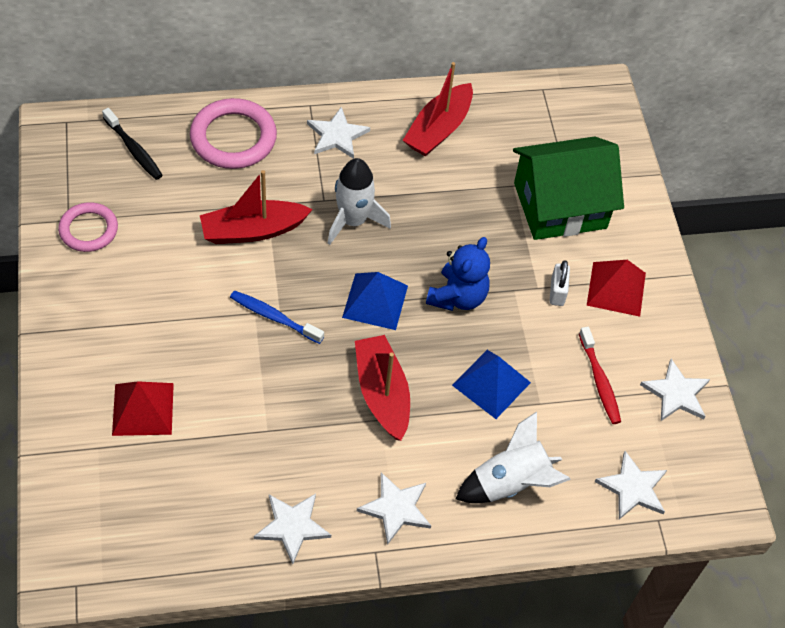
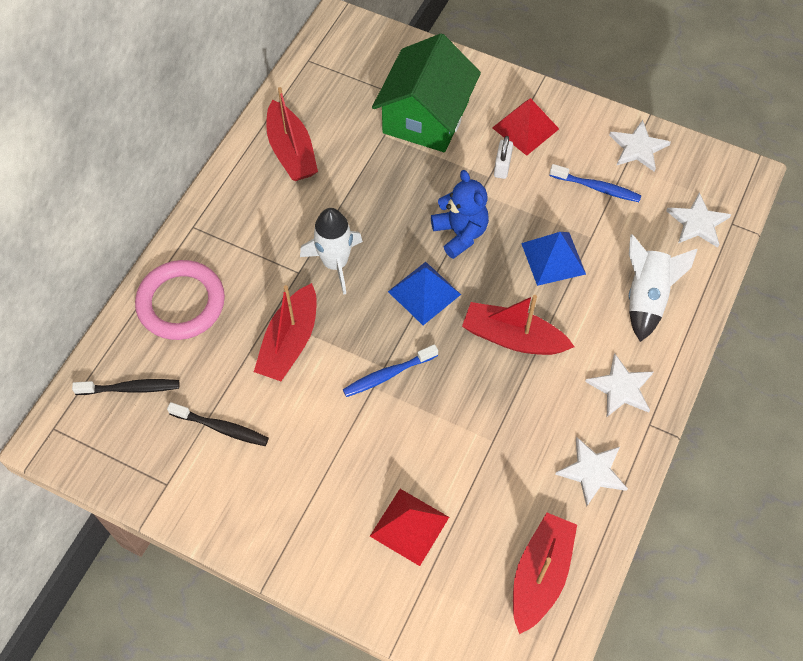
camera: 50 degrees left, 5 degrees up
pink ring [58,202,118,252] -> none
white star [307,107,370,159] -> none
white padlock [550,260,570,306] -> white padlock turned 60 degrees clockwise [494,136,513,179]
red toothbrush [579,327,621,424] -> blue toothbrush [549,164,642,202]
none -> black toothbrush [167,402,269,446]
none -> red boat [513,513,577,634]

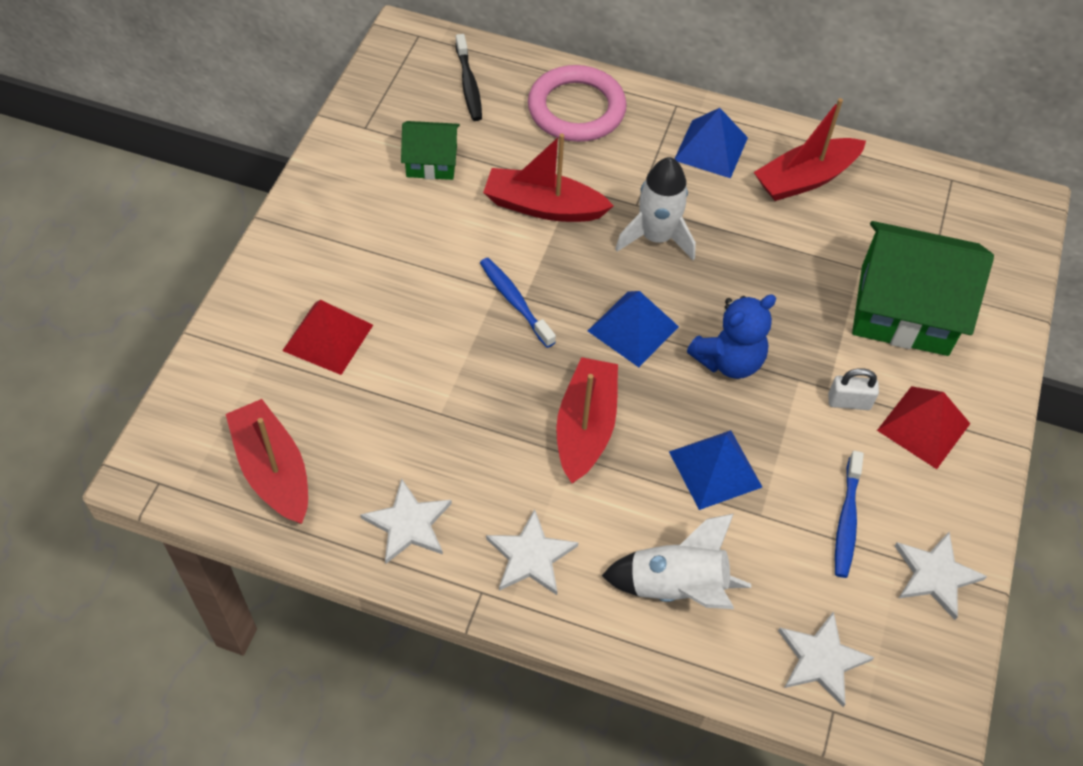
camera: 80 degrees right, 5 degrees down
black toothbrush [167,402,269,446] -> green house [401,121,460,180]
red boat [513,513,577,634] -> red boat turned 135 degrees counterclockwise [226,399,308,524]
none -> blue pyramid [675,108,748,178]

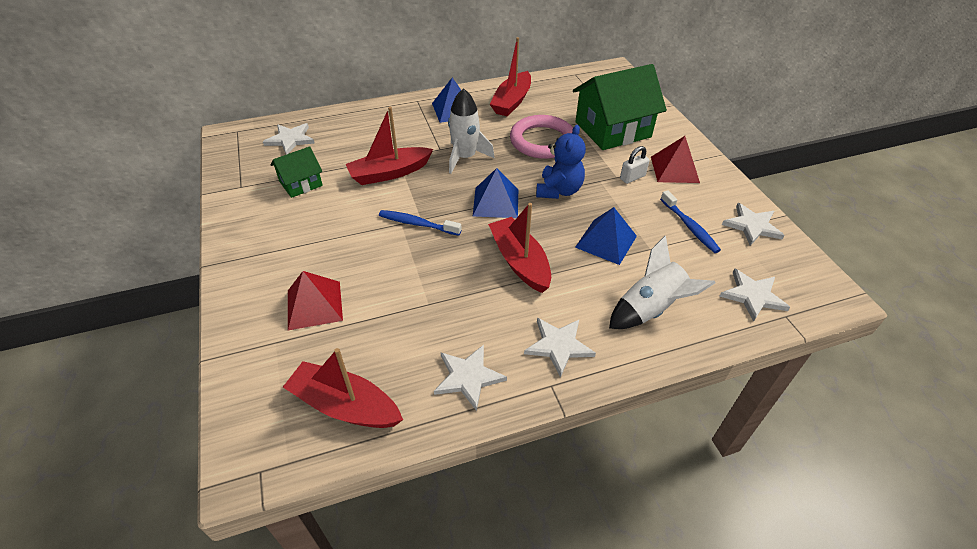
camera: 35 degrees left, 10 degrees down
black toothbrush [456,34,482,121] -> white star [263,123,315,155]
pink ring [528,65,627,142] -> pink ring moved to [510,115,573,159]

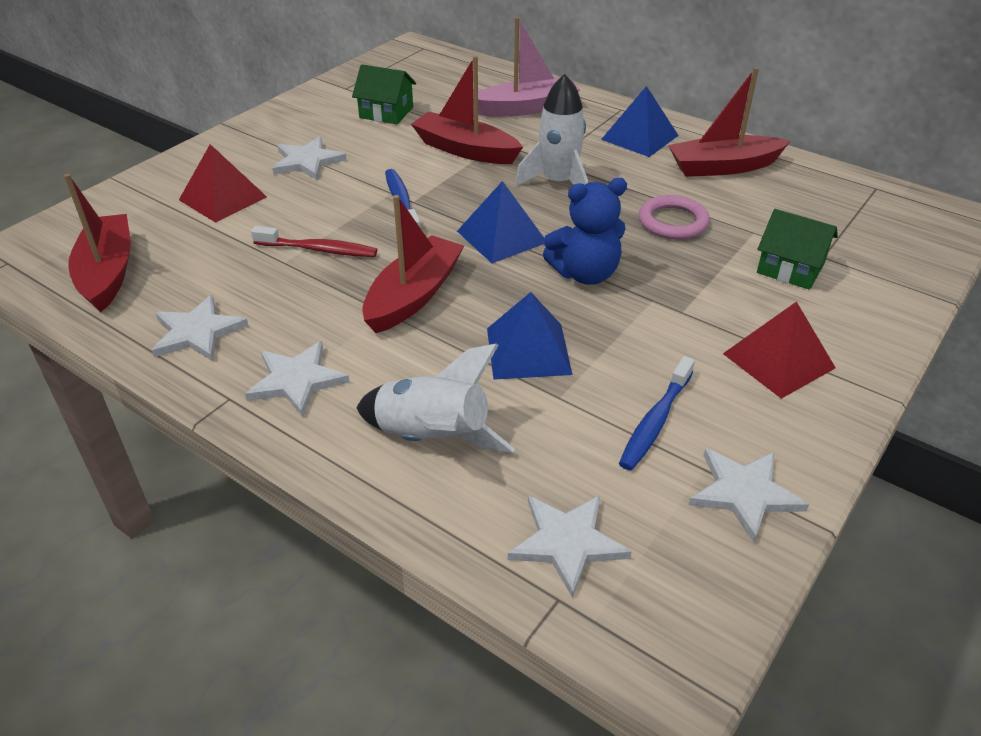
camera: 55 degrees right, 5 degrees down
white star [263,123,315,155] -> white star moved to [272,137,347,180]
pink ring [510,115,573,159] -> pink ring [639,195,710,239], size x0.64
green house [573,64,667,150] -> green house [757,209,838,290], size x0.52
white padlock [620,146,650,184] -> none
none -> red toothbrush [251,226,377,257]
none -> pink boat [473,17,580,117]

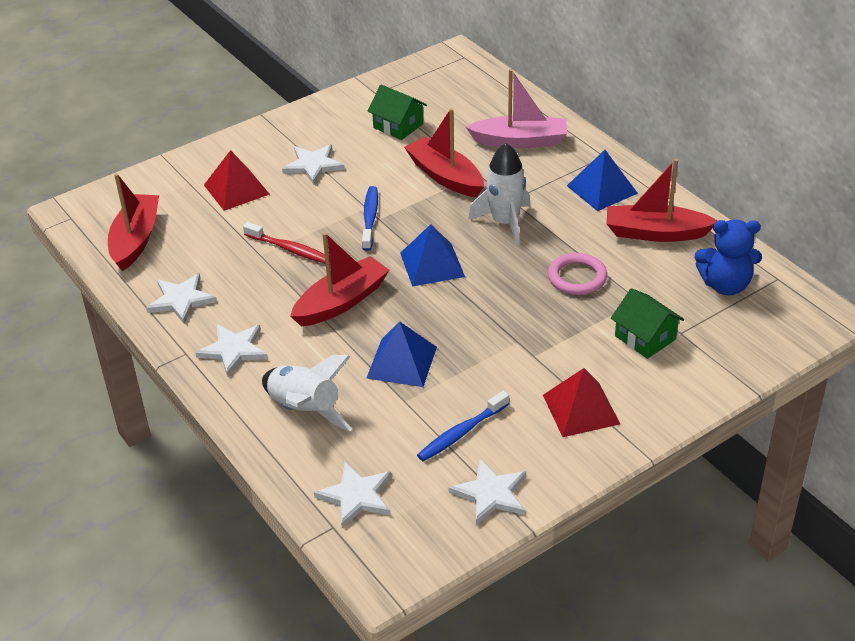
camera: 20 degrees right, 0 degrees up
blue teddy bear [543,178,627,285] -> blue teddy bear moved to [695,219,762,295]

